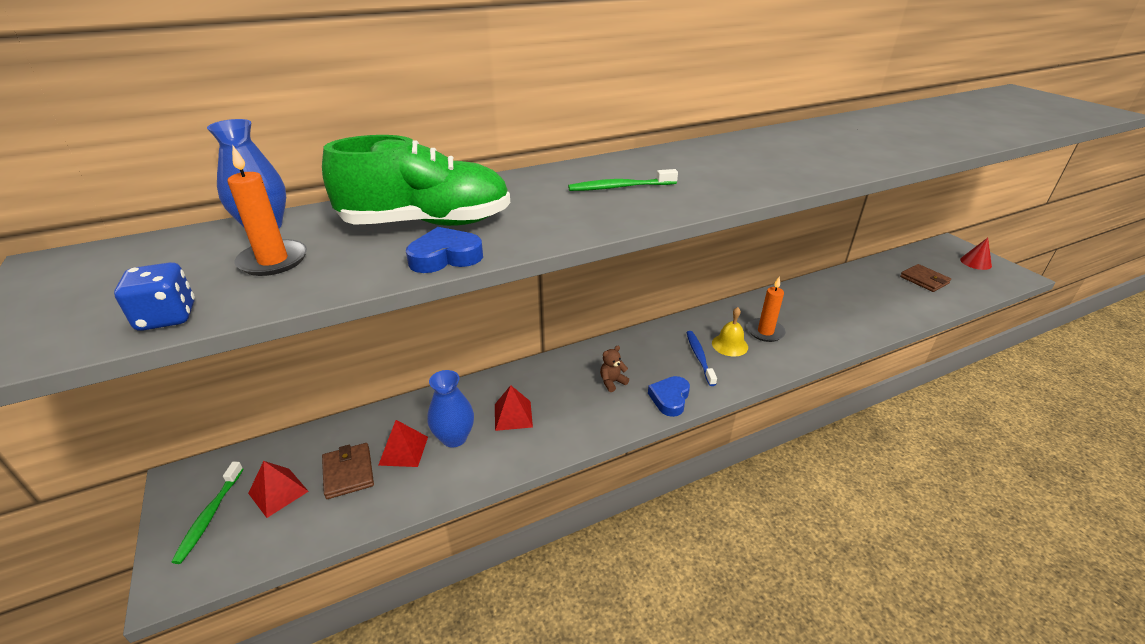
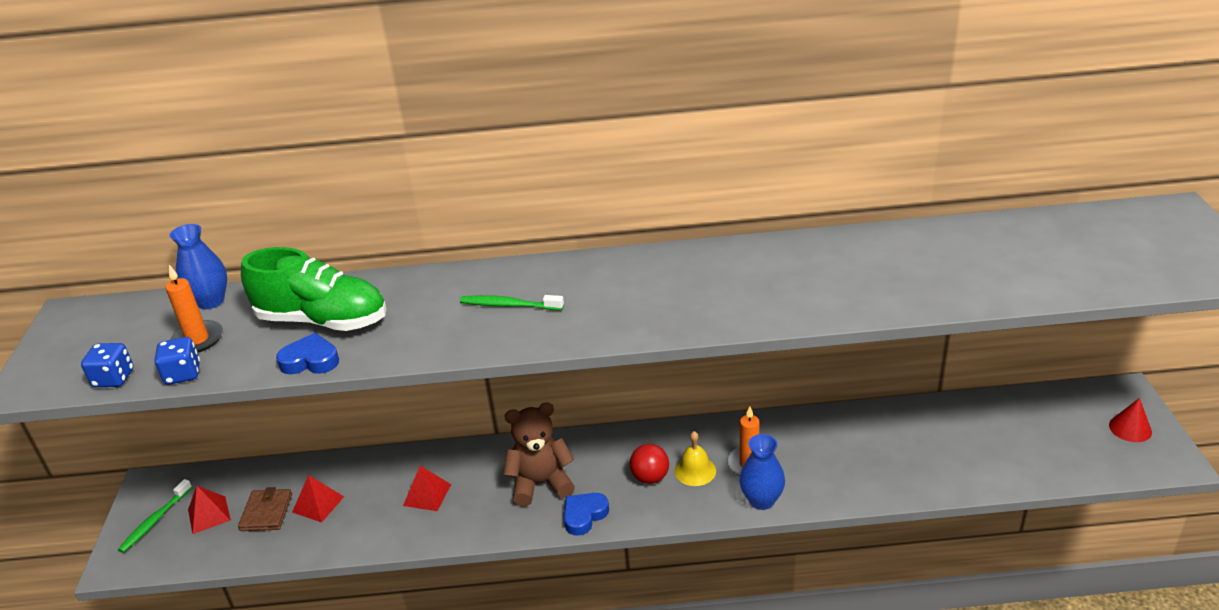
camera: 25 degrees right, 0 degrees up
blue vase [427,370,474,448] -> blue vase moved to [739,434,785,510]
brown teddy bear [600,346,629,392] -> brown teddy bear [503,402,575,506], size x2.17
blue toothbrush [686,331,717,386] -> red ball [630,444,669,484]
brown wallet [900,264,951,292] -> none
none -> blue dice [154,337,200,385]

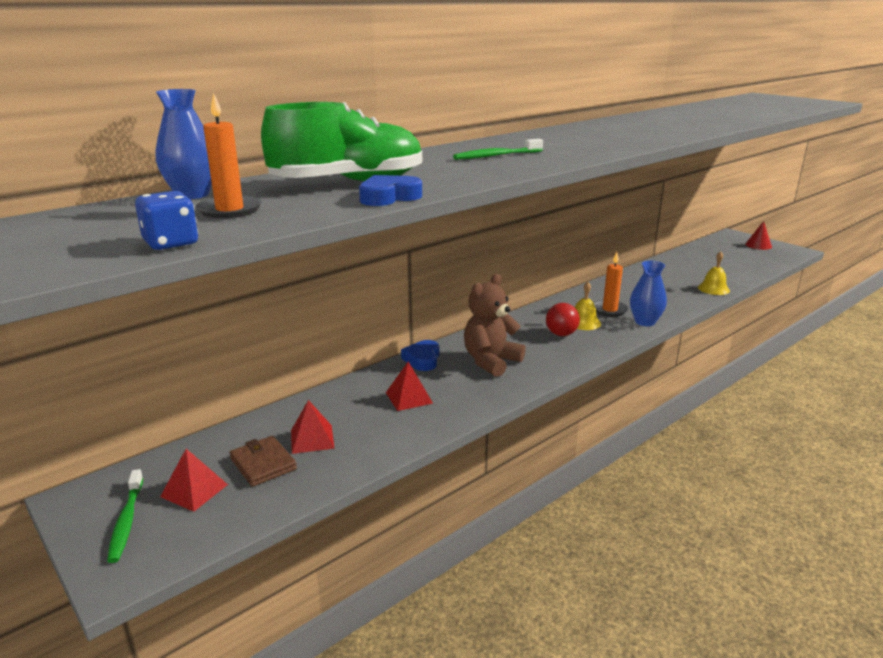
camera: 40 degrees left, 10 degrees down
blue dice [154,337,200,385] -> none
blue heart [564,493,609,536] -> blue heart moved to [401,340,439,371]
none -> yellow bell [698,251,730,295]

